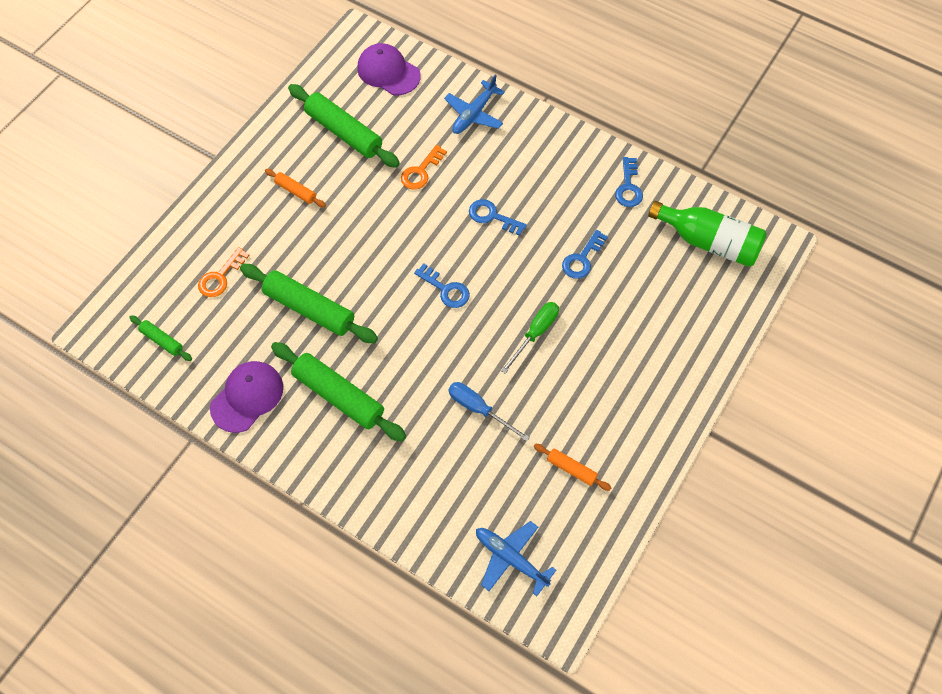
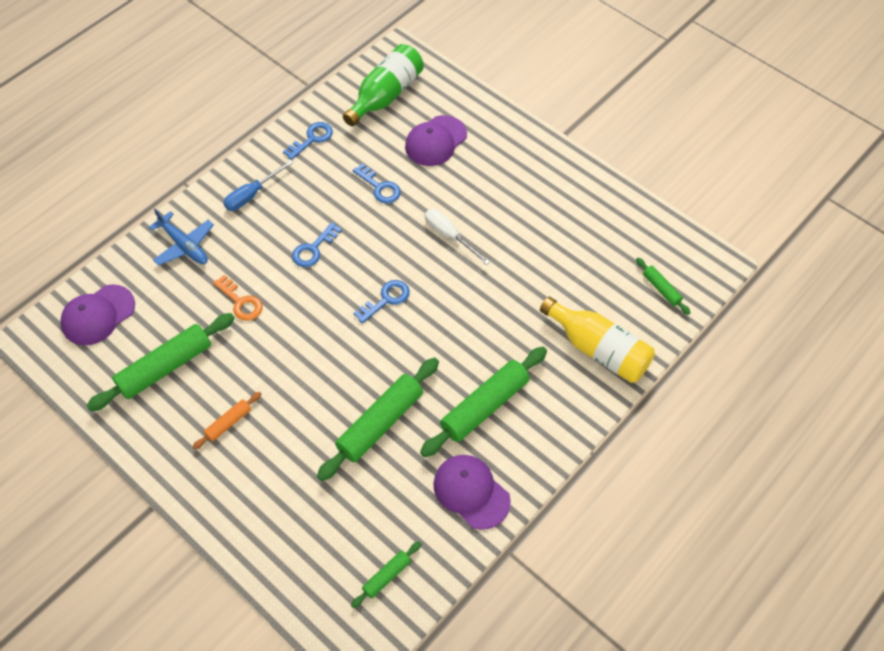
camera: 80 degrees left, 5 degrees down
orange key [198,247,250,297] -> none
blue screwdriver [448,382,530,442] -> blue screwdriver moved to [223,160,293,211]
blue plane [476,521,556,596] -> green rolling pin [636,258,691,315]
green screwdriver [501,302,559,374] -> white screwdriver [425,209,490,265]
orange rolling pin [534,444,611,491] -> none
blue key [615,157,643,207] -> blue key turned 60 degrees counterclockwise [283,122,333,160]
none -> purple cap [405,115,467,166]
none -> yellow bottle [540,297,655,383]

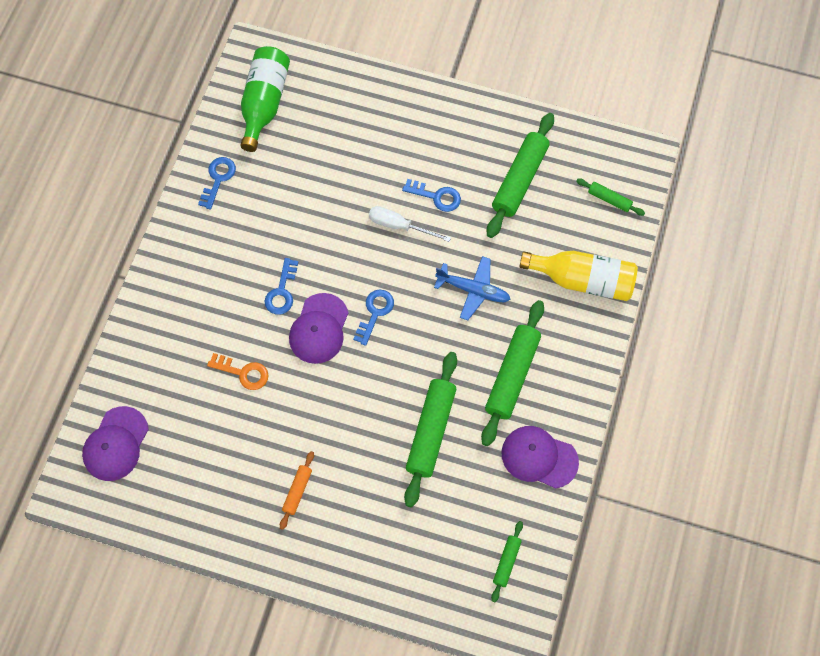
camera: 25 degrees left, 10 degrees up
green rolling pin [86,313,235,412] -> green rolling pin moved to [487,113,554,238]
blue plane [149,208,214,266] -> blue plane moved to [434,256,510,320]
blue screwdriver [223,160,293,211] -> none
blue key [353,163,401,203] -> blue key moved to [402,179,461,212]
purple cap [405,115,467,166] -> purple cap moved to [289,293,348,364]

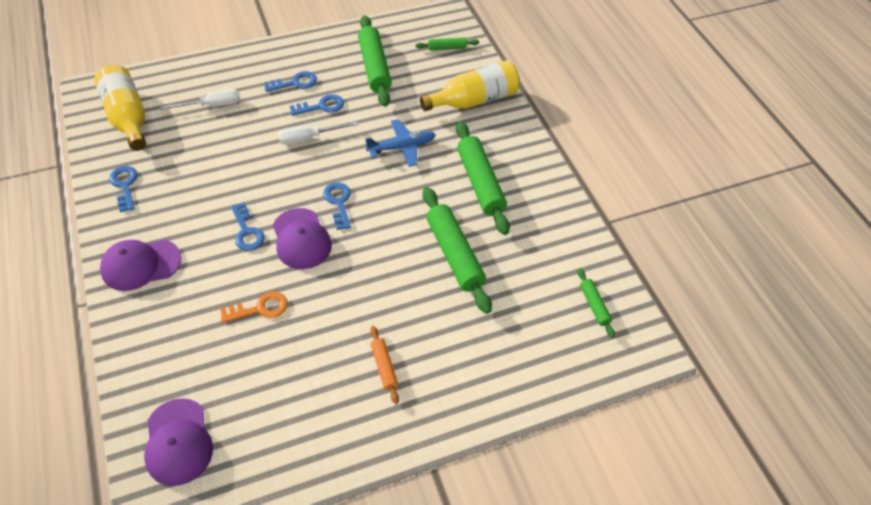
camera: 40 degrees left, 15 degrees down
green bottle [240,46,290,152] -> yellow bottle [94,65,146,151]
purple cap [502,426,579,488] -> purple cap moved to [100,240,182,291]
none -> white screwdriver [160,89,240,110]
none -> blue key [264,71,317,92]

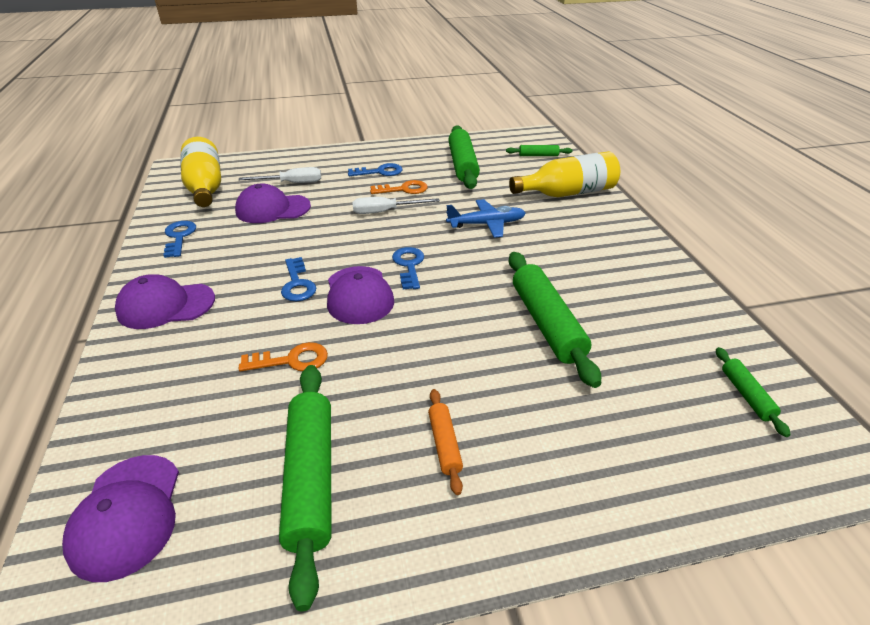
camera: 10 degrees right, 15 degrees down
blue key [290,94,344,116] -> orange key [370,180,428,194]
green rolling pin [456,121,510,235] -> green rolling pin moved to [279,365,332,611]
none -> purple cap [235,184,311,223]

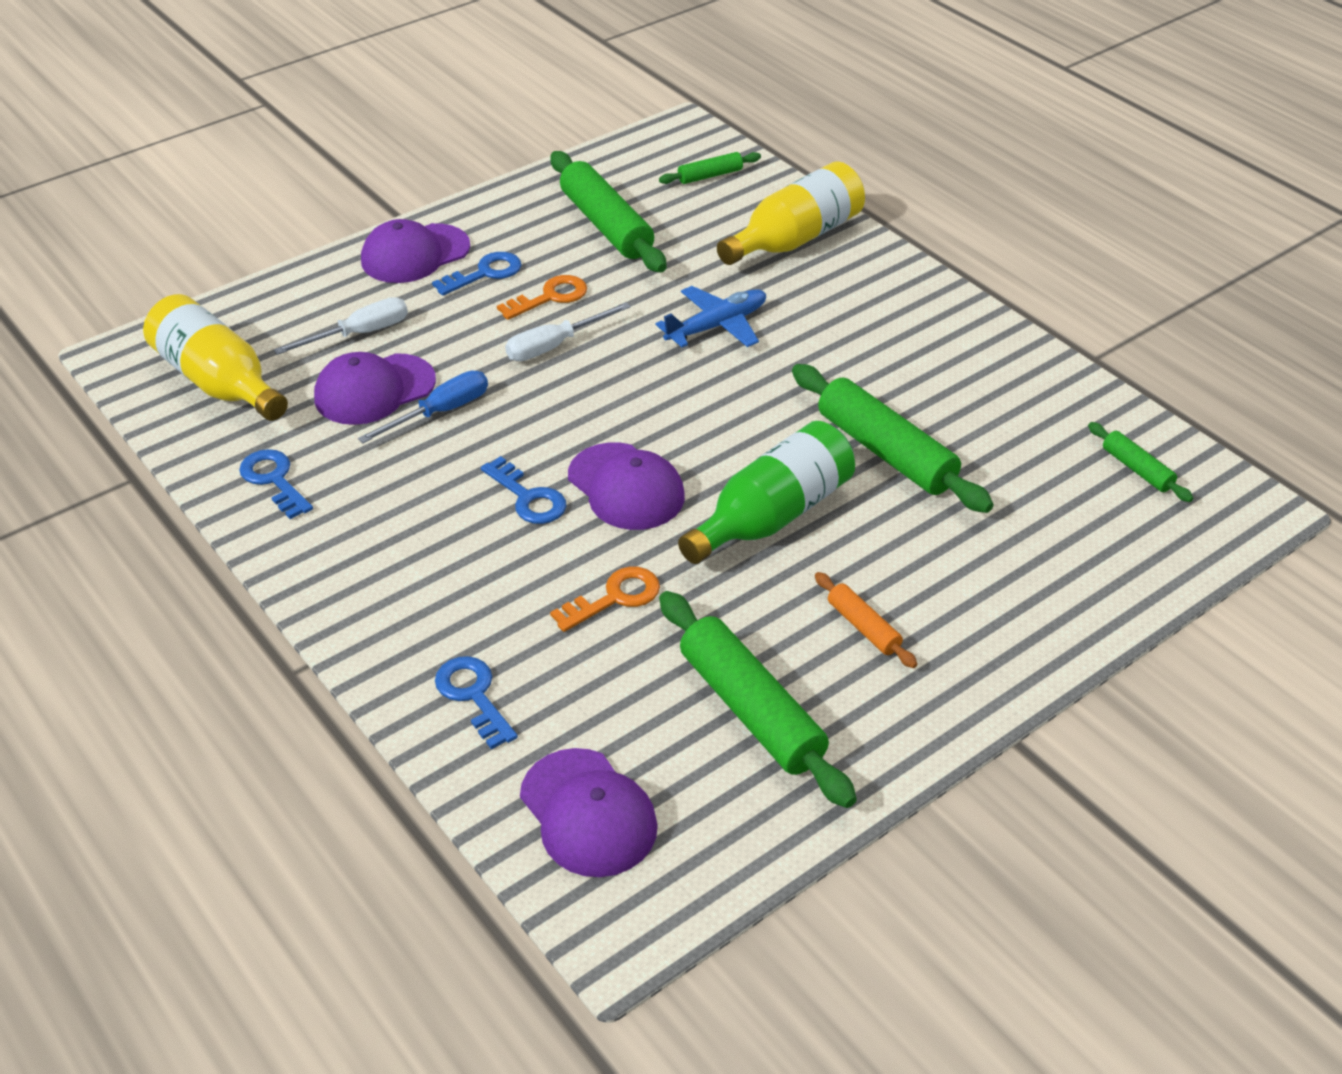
camera: 25 degrees left, 5 degrees up
purple cap [115,274,215,329] -> purple cap moved to [361,219,470,283]
blue key [392,247,424,289] -> blue key moved to [435,656,518,749]
none -> blue screwdriver [358,371,488,443]
none -> green bottle [678,421,855,564]

